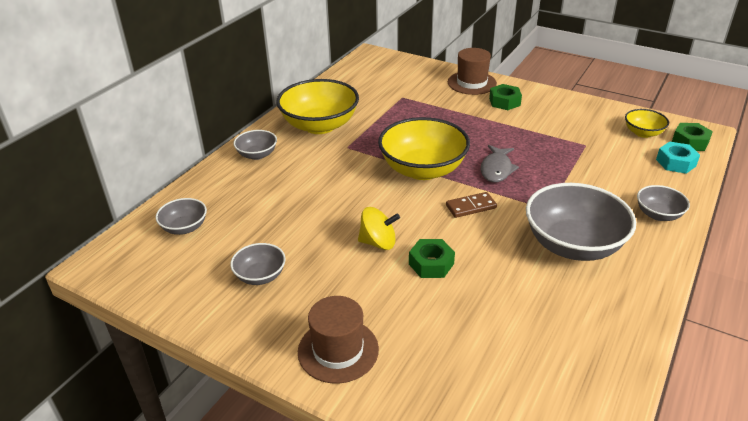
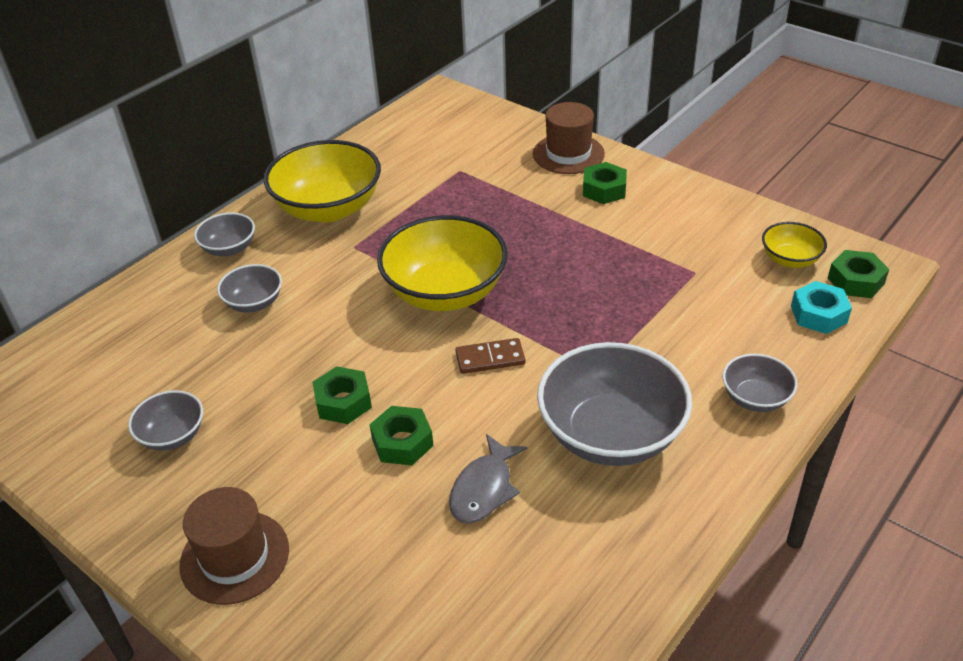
camera: 10 degrees right, 5 degrees up
grey bowl [156,198,207,235] -> grey bowl moved to [217,264,282,312]
yellow spinning top [358,207,400,250] -> green nut [312,366,372,424]
grey fish [481,145,519,182] -> grey fish moved to [449,434,528,523]

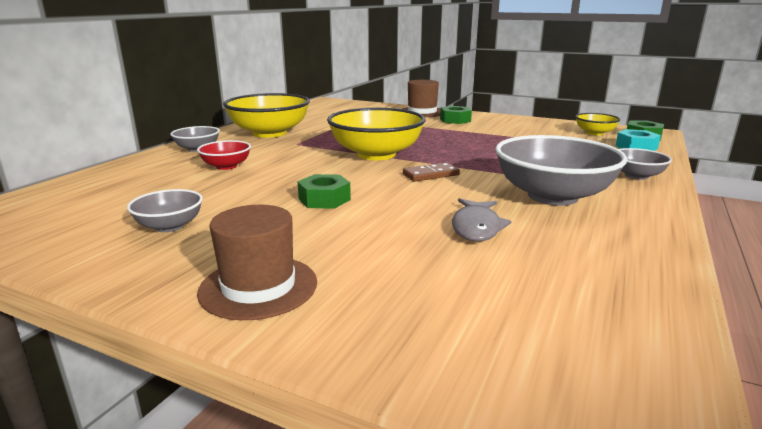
camera: 15 degrees left, 20 degrees down
grey bowl [217,264,282,312] -> red bowl [197,140,251,170]
green nut [370,406,434,466] -> none

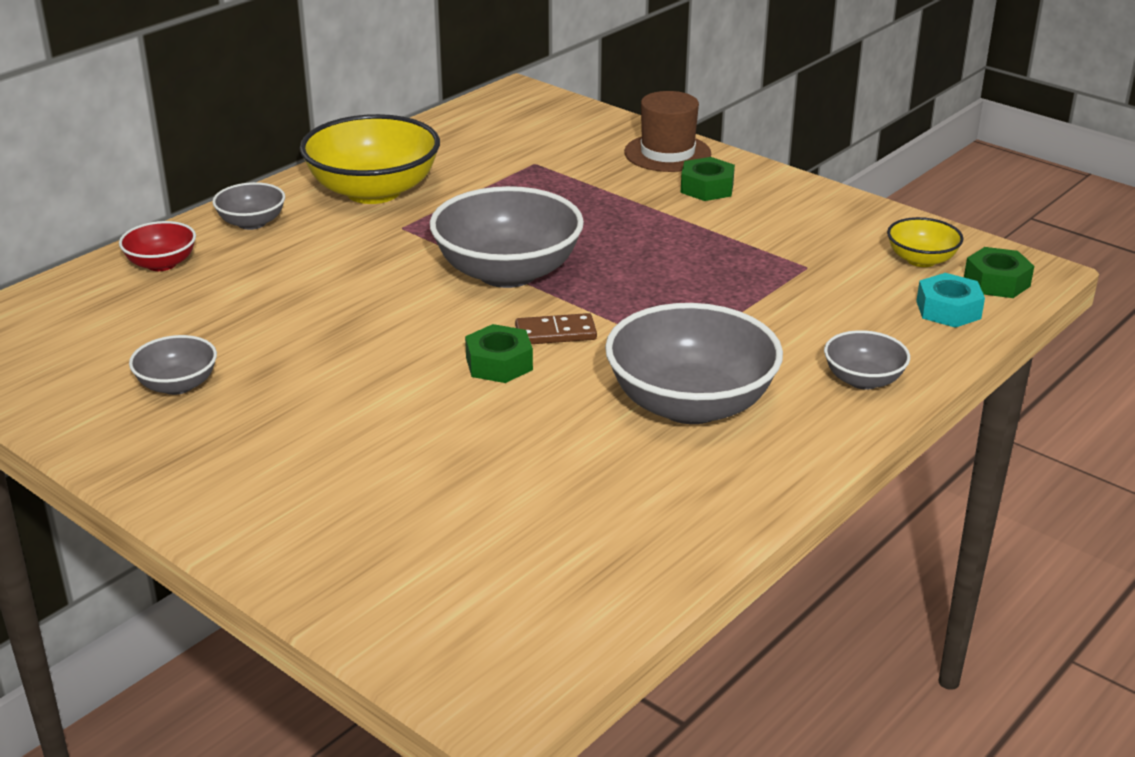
camera: 15 degrees right, 10 degrees up
red bowl [197,140,251,170] -> red bowl moved to [119,221,196,271]
brown hat [197,205,317,320] -> none
green nut [297,174,351,209] -> green nut moved to [465,324,533,383]
yellow bowl [327,108,426,160] -> grey bowl [430,186,584,288]
grey fish [452,198,512,241] -> none

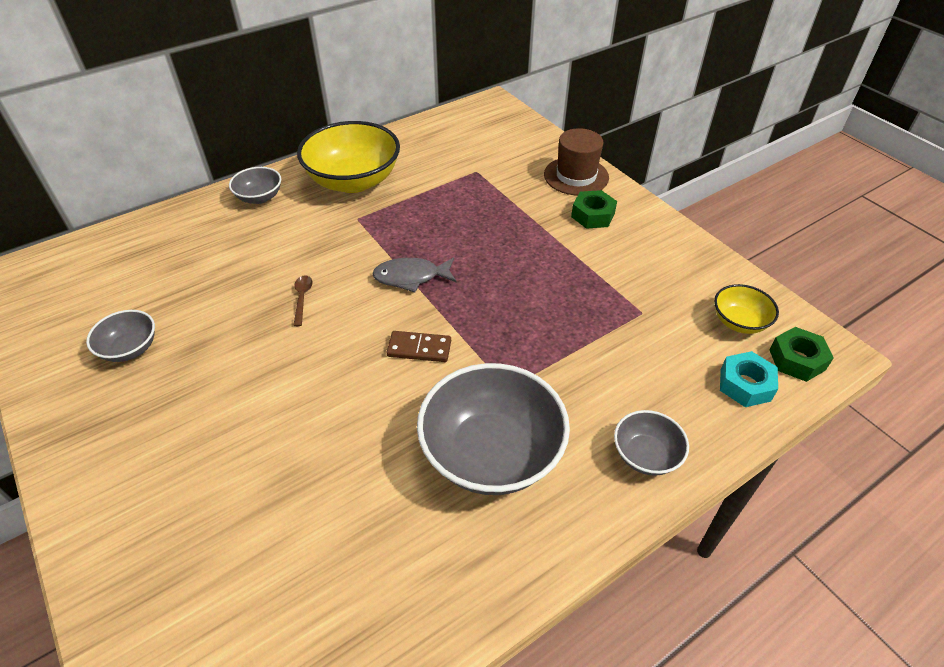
camera: 15 degrees right, 15 degrees up
red bowl [119,221,196,271] -> none
grey bowl [430,186,584,288] -> grey fish [372,258,457,293]
green nut [465,324,533,383] -> none
none -> brown spoon [293,275,313,326]

